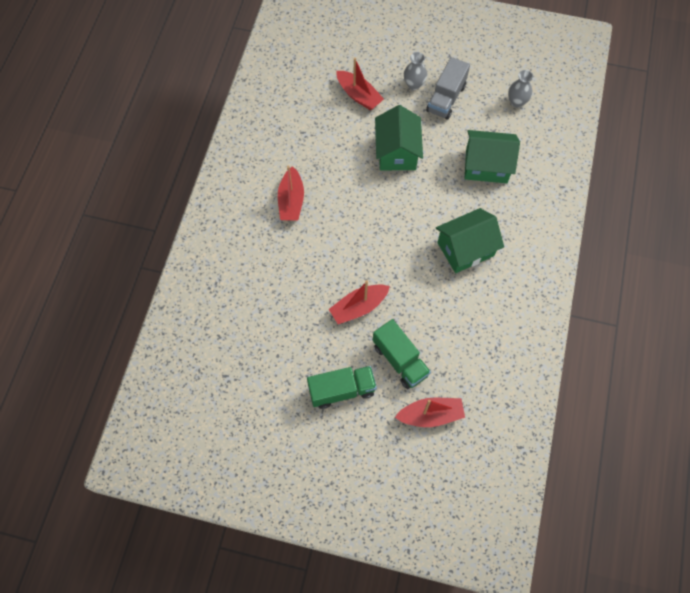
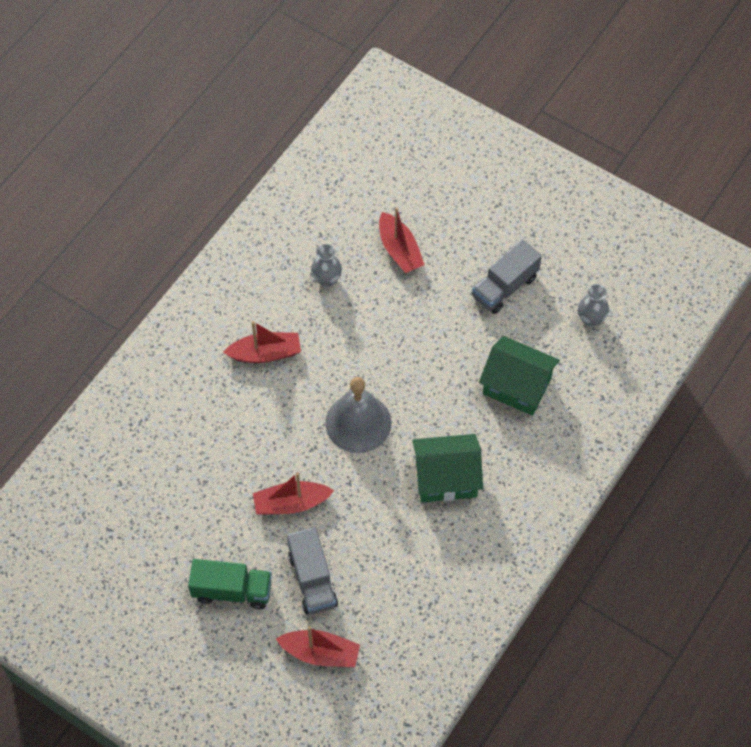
camera: 20 degrees right, 5 degrees down
red boat [278,166,304,221] -> red boat turned 120 degrees counterclockwise [223,321,301,363]
green truck [373,319,431,389] -> grey truck [287,527,338,615]
green house [375,105,423,170] -> none
grey vase [404,52,427,90] -> grey vase moved to [311,244,342,287]
none -> grey bell [325,377,391,453]

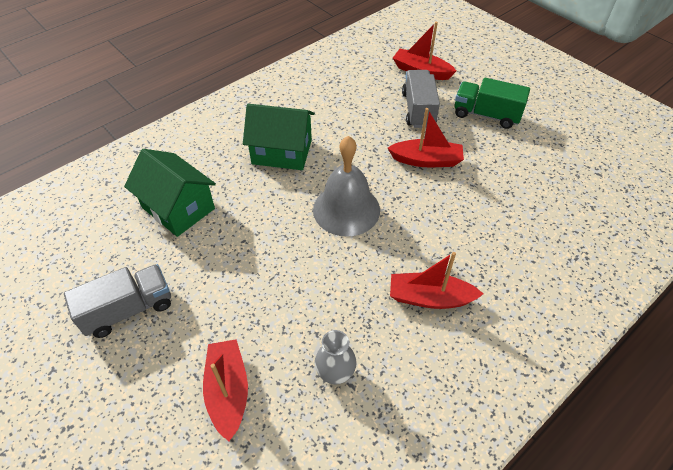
camera: 165 degrees left, 10 degrees down
grey vase [578,284,609,327] -> none

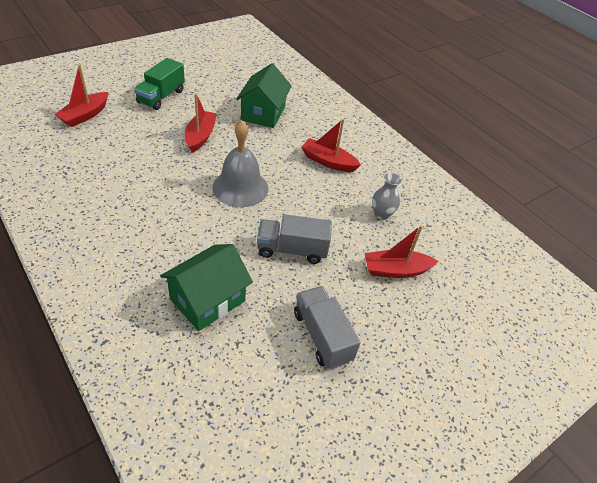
camera: 90 degrees left, 5 degrees down
green house [243,104,315,170] -> green house moved to [236,63,292,128]
red boat [390,252,483,309] -> red boat turned 105 degrees clockwise [301,119,361,172]
grey truck [402,70,440,128] -> grey truck moved to [257,214,332,264]

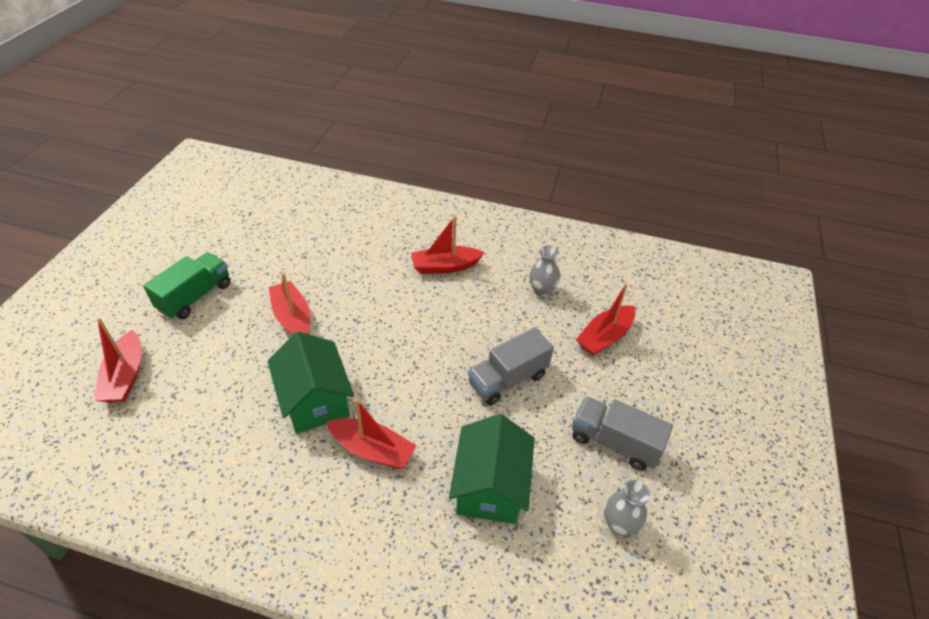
camera: 35 degrees left, 0 degrees up
green truck [134,58,185,110] -> green truck turned 135 degrees counterclockwise [143,252,231,319]
grey bell [212,120,268,207] -> none
green house [236,63,292,128] -> green house moved to [268,332,354,434]
none -> red boat [326,398,417,469]
none -> grey vase [604,480,650,536]

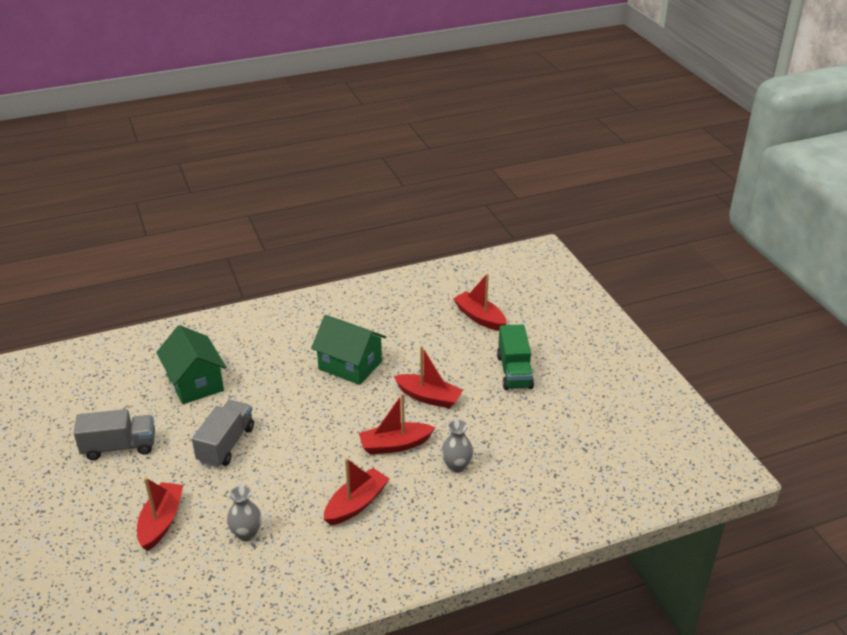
camera: 145 degrees right, 10 degrees down
red boat [326,398,417,469] -> red boat moved to [359,393,435,455]
grey vase [604,480,650,536] -> grey vase moved to [441,420,473,473]

